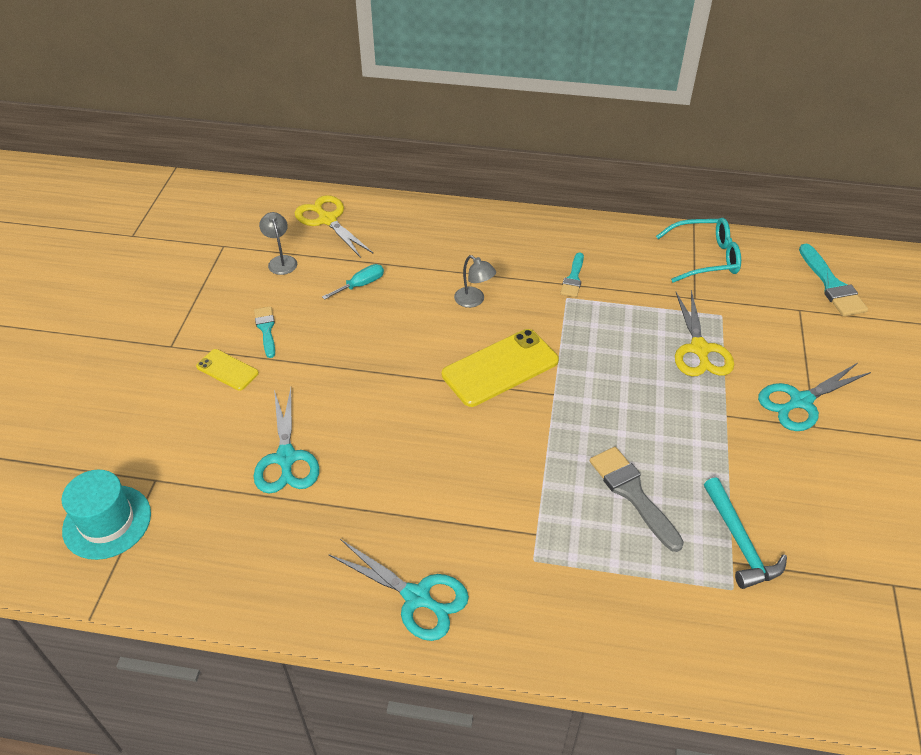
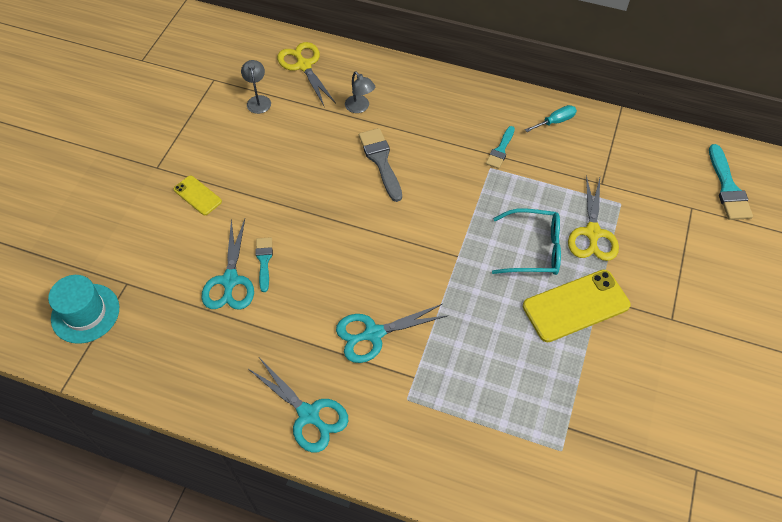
camera: 10 degrees right, 10 degrees up
turquoise brush [254,306,275,358] -> turquoise brush moved to [256,237,273,292]
turquoise screwdriver [322,264,384,300] -> turquoise screwdriver moved to [525,105,577,132]
yellow phone [442,329,559,407] -> yellow phone moved to [523,270,631,342]
grey lamp [454,255,496,308] -> grey lamp moved to [345,71,375,113]
grey brush [590,447,684,552] -> grey brush moved to [359,128,402,202]
turquoise glasses [656,218,741,283] -> turquoise glasses moved to [492,209,561,275]
turquoise hammer [704,477,787,589] -> none
turquoise scissors [758,363,871,431] -> turquoise scissors moved to [336,304,449,363]

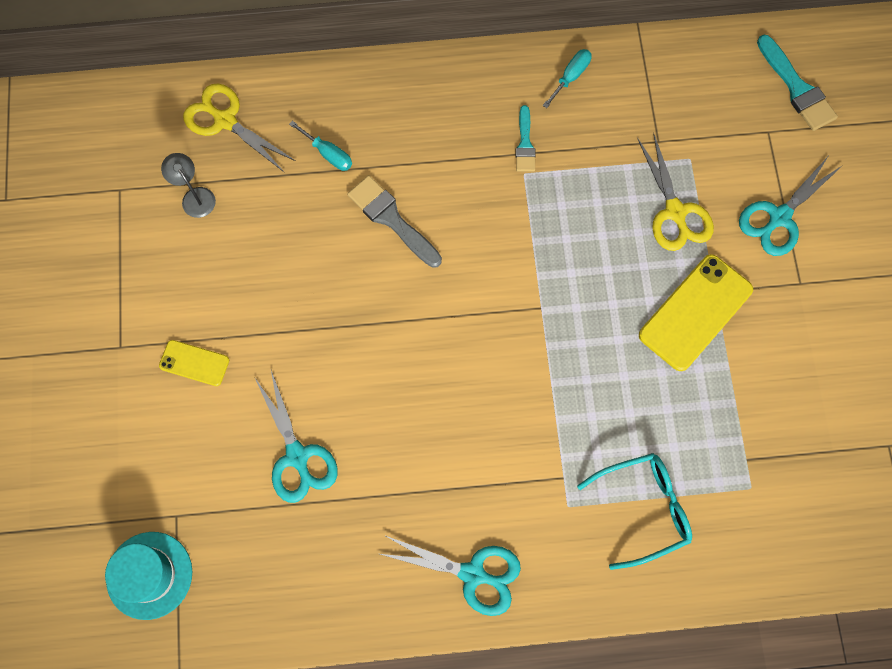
camera: 25 degrees left, 15 degrees up
turquoise brush [256,237,273,292] -> none
turquoise scissors [336,304,449,363] -> turquoise scissors moved to [739,157,843,256]
grey lamp [345,71,375,113] -> turquoise screwdriver [289,121,352,171]
turquoise glasses [492,209,561,275] -> turquoise glasses moved to [577,453,692,570]

